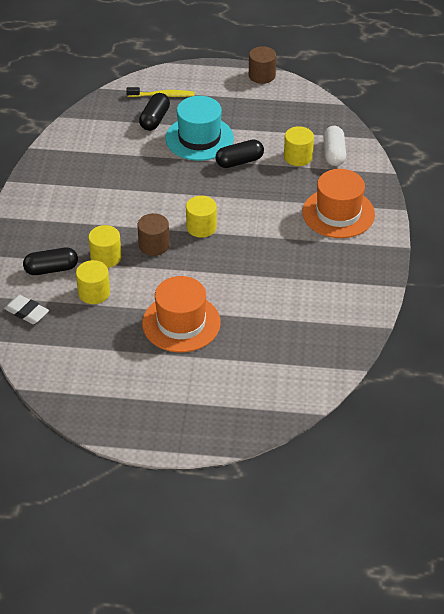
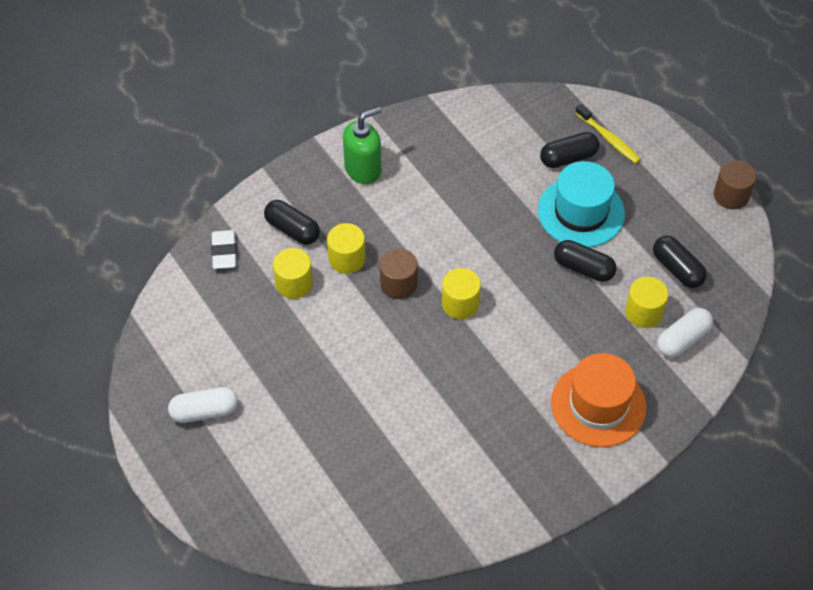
camera: 50 degrees right, 10 degrees up
orange hat [142,276,221,352] -> none
none -> white capsule [168,387,238,423]
none -> green soap dispenser [343,107,382,184]
none -> black capsule [653,236,707,288]

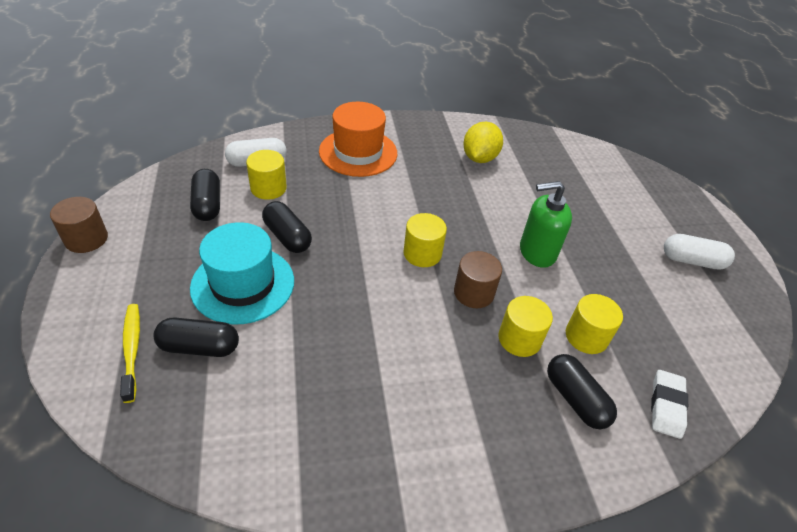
camera: 160 degrees left, 10 degrees down
green soap dispenser [343,107,382,184] -> green soap dispenser moved to [520,181,572,268]
none -> yellow lemon [463,122,503,163]

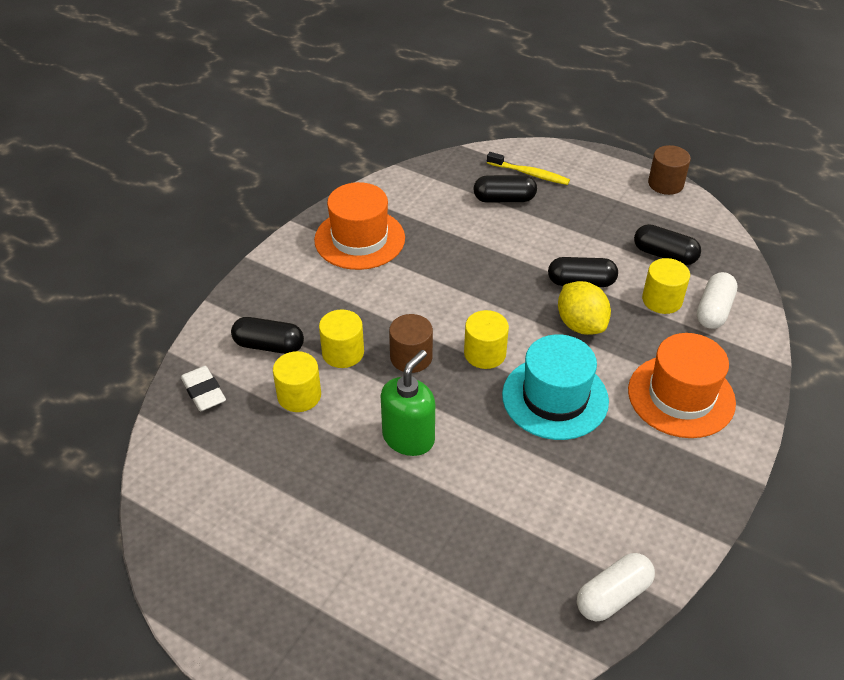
camera: 135 degrees right, 0 degrees up
black capsule [154,318,239,357] -> black capsule turned 45 degrees clockwise [473,175,537,203]
turquoise hat [190,222,294,325] -> turquoise hat moved to [502,334,609,440]
yellow lemon [463,122,503,163] -> yellow lemon moved to [558,281,611,335]
white capsule [664,234,735,270] -> white capsule moved to [577,553,655,622]
none -> orange hat [314,182,405,270]

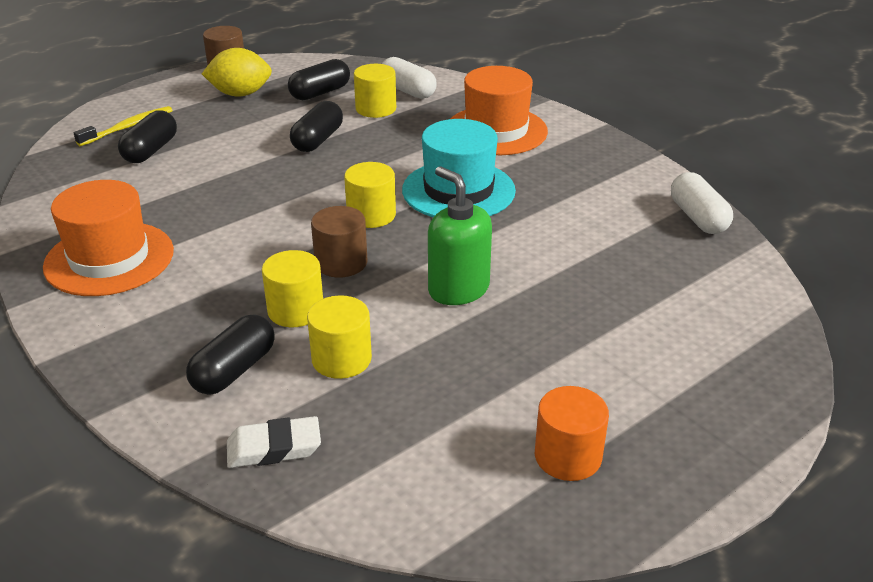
camera: 70 degrees left, 10 degrees down
yellow lemon [558,281,611,335] -> yellow lemon moved to [202,48,272,97]
none -> orange cylinder [535,386,609,481]

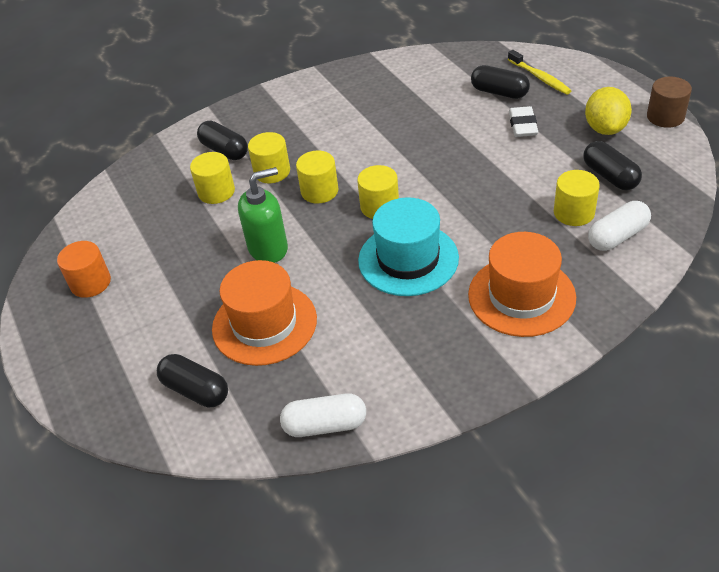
camera: 105 degrees right, 10 degrees up
orange hat [43,180,174,296] -> orange hat moved to [212,260,317,366]
white eraser [227,416,321,468] -> white eraser moved to [509,106,538,137]
black capsule [290,101,343,152] -> black capsule moved to [157,354,228,408]
brown cylinder [311,206,367,278] -> yellow cylinder [296,151,338,203]

